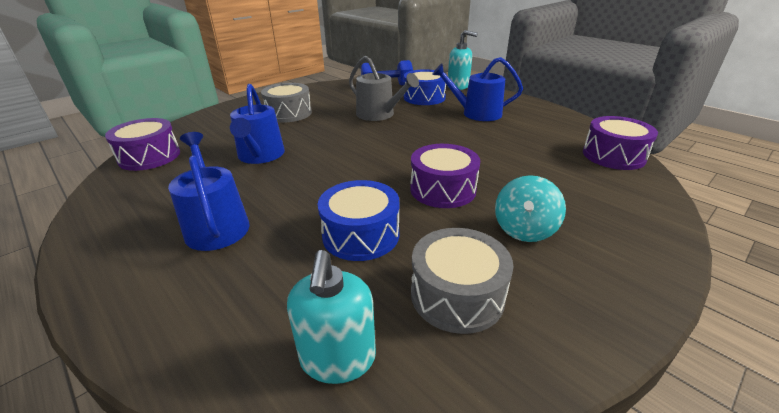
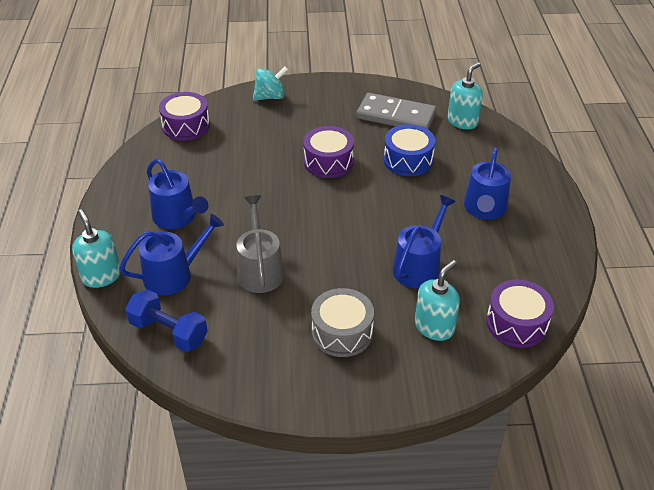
camera: 140 degrees left, 10 degrees up
blue drum [404,69,446,105] -> blue watering can [119,214,224,296]
grey drum [411,228,514,334] -> grey domino [356,93,437,130]
turquoise spinning top [495,175,566,242] -> turquoise spinning top moved to [253,66,288,101]
none -> turquoise soap dispenser [415,260,460,341]

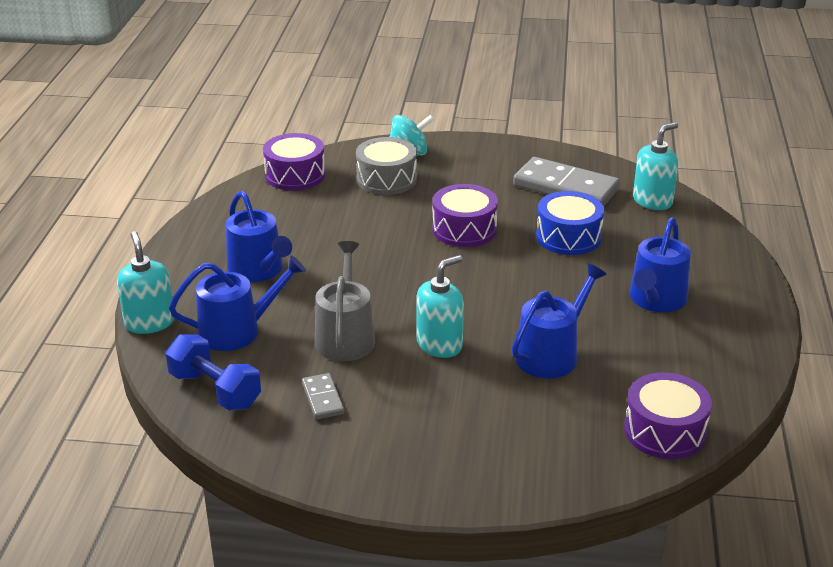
camera: 10 degrees right, 10 degrees down
grey drum [311,288,374,357] -> grey drum moved to [356,137,417,195]
turquoise soap dispenser [415,260,460,341] -> turquoise soap dispenser moved to [417,255,464,358]
none -> grey domino [302,373,345,419]

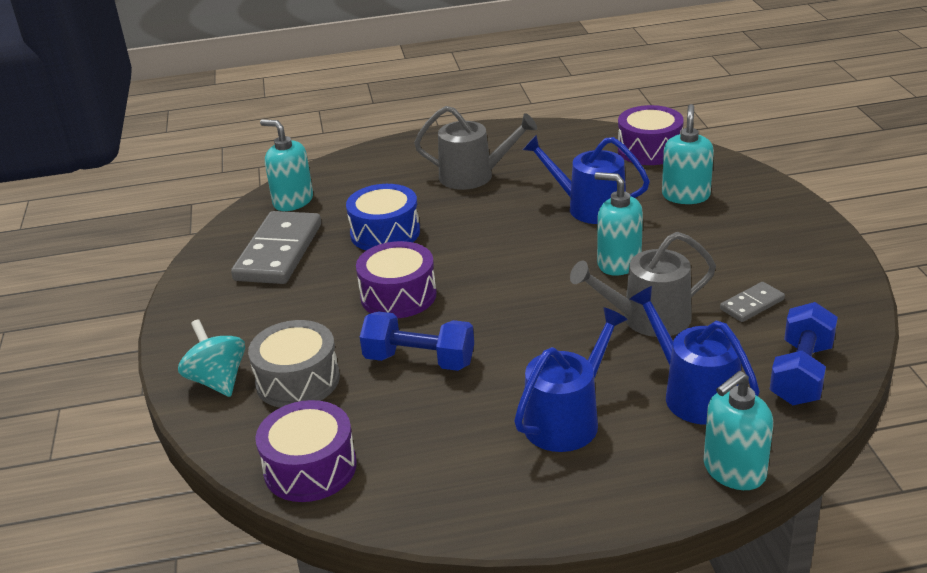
camera: 105 degrees left, 0 degrees up
blue watering can [629,217,691,312] -> grey watering can [414,106,537,190]
none -> blue dumbbell [360,311,474,371]
none -> turquoise soap dispenser [662,104,714,204]

